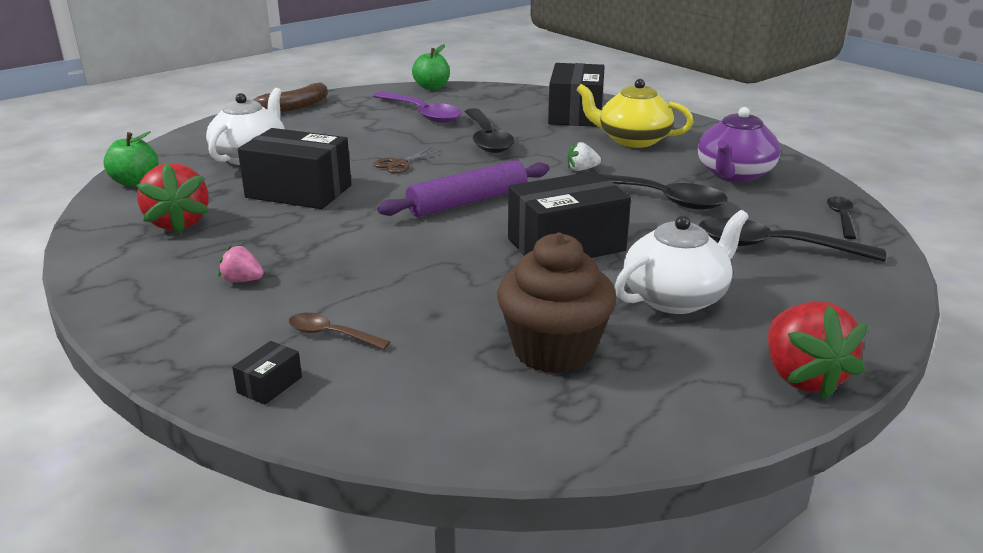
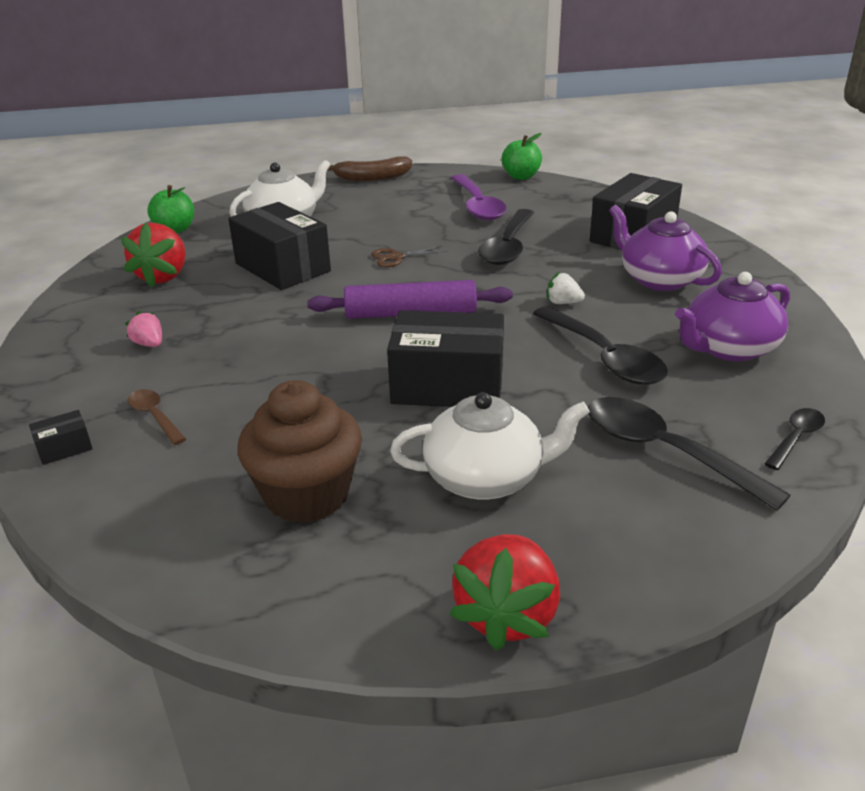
camera: 30 degrees right, 5 degrees up
yellow teapot [576,79,694,148] -> purple teapot [609,205,722,291]

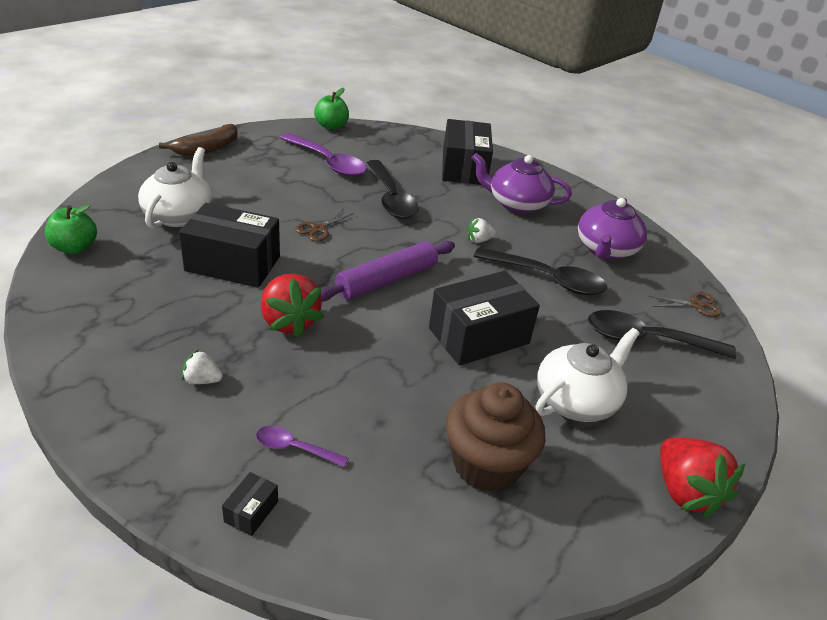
camera: 40 degrees left, 5 degrees up
red strawberry [121,222,186,288] -> red strawberry moved to [261,274,324,338]
pink strawberry [125,311,162,347] -> white strawberry [182,349,223,384]
brown spoon [128,389,186,445] -> purple spoon [256,426,348,467]
black spoon [764,408,825,470] -> brown scissors [648,292,722,317]

